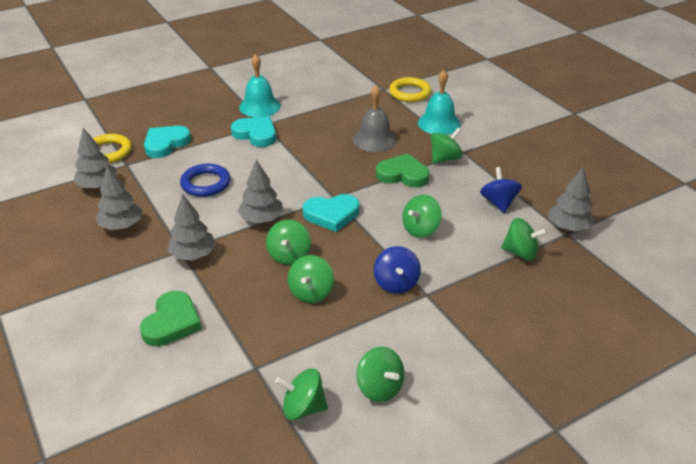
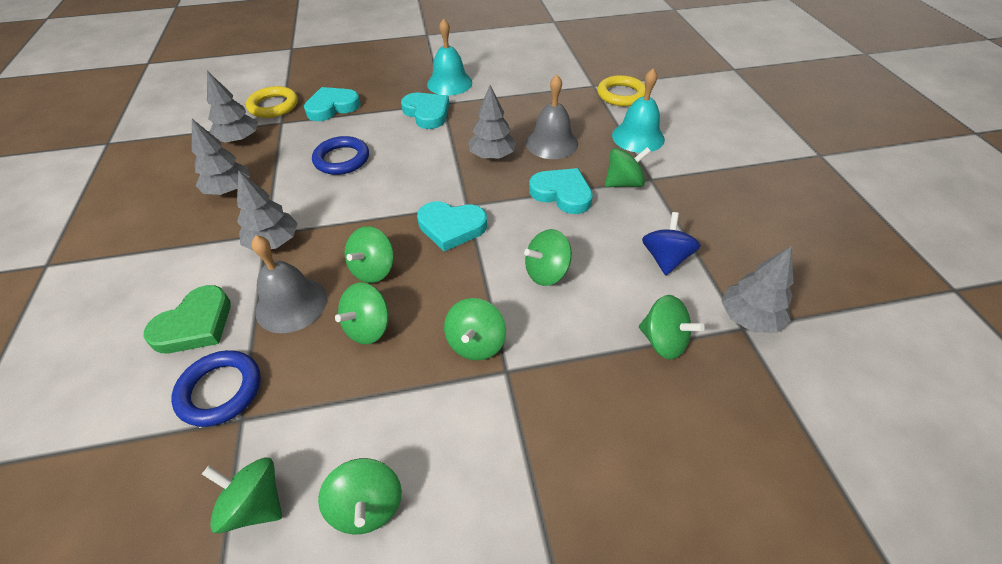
camera: 20 degrees right, 10 degrees up
grey tree [238,160,283,223] -> grey tree moved to [468,85,516,159]
blue spinning top [374,246,421,294] -> green spinning top [444,298,506,361]
green heart [376,154,429,187] -> turquoise heart [529,168,593,214]
none -> blue ring [171,350,261,427]
none -> grey bell [251,235,327,333]

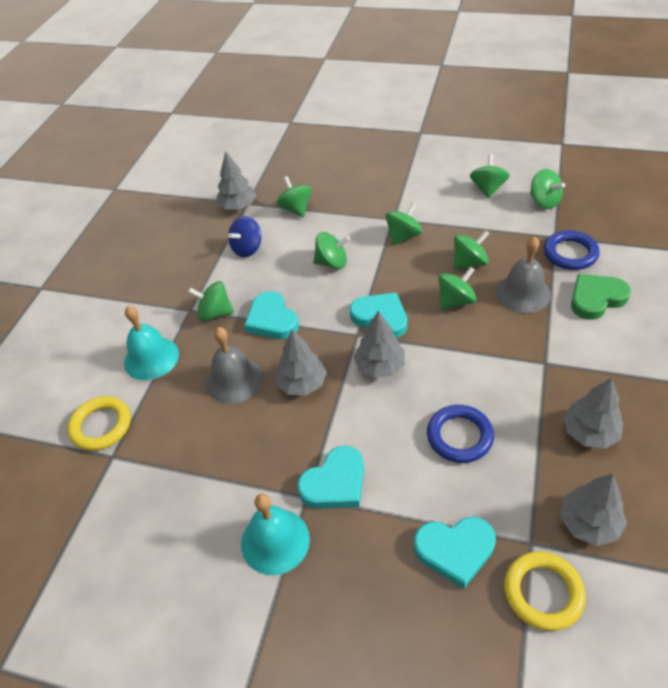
camera: 150 degrees left, 0 degrees up
grey tree [237,170,298,250] -> grey tree moved to [354,311,405,378]
turquoise heart [401,93,449,129] -> turquoise heart turned 120 degrees counterclockwise [297,446,364,509]

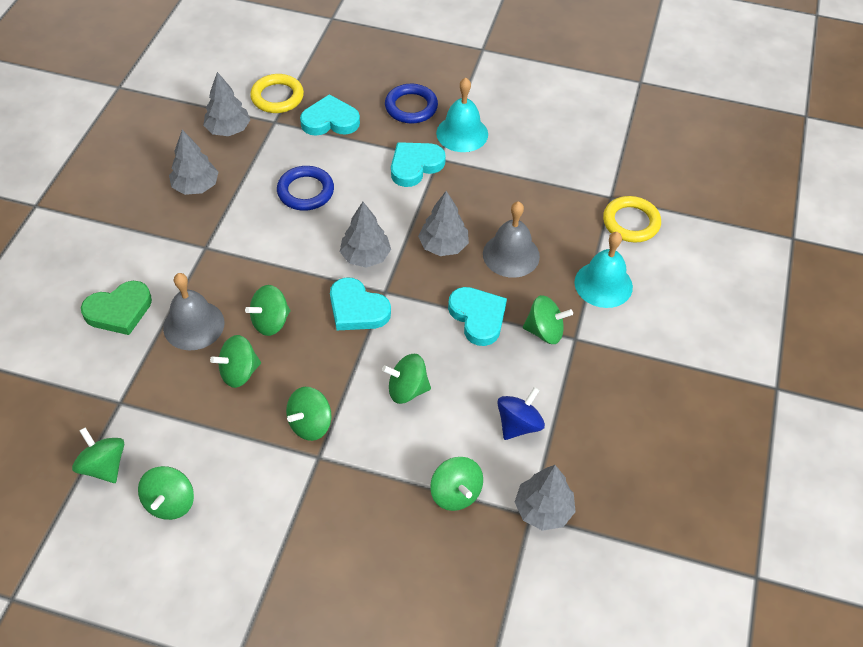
camera: 175 degrees right, 5 degrees up
blue ring [544,230,600,270] -> blue ring moved to [385,84,438,124]

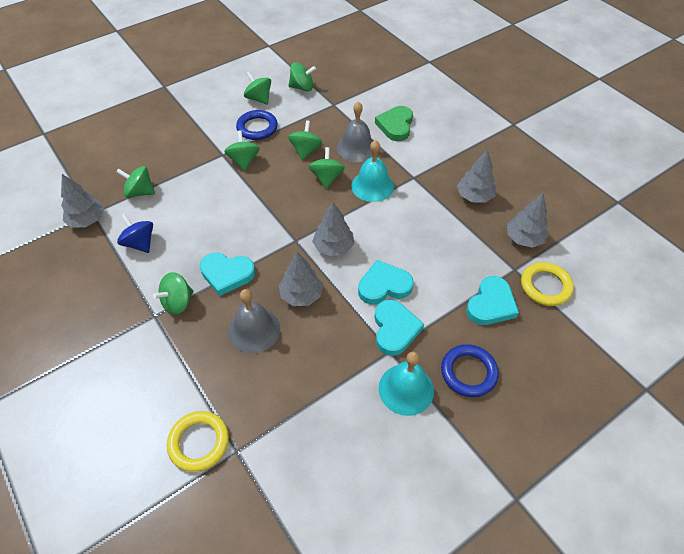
camera: 130 degrees right, 0 degrees up
blue ring [277,166,334,211] -> blue ring moved to [236,110,278,140]
turquoise heart [330,278,391,330] -> turquoise heart moved to [358,260,414,305]
green spinning top [382,354,431,404] -> none
blue spinning top [497,387,545,440] -> blue spinning top turned 150 degrees clockwise [117,214,153,253]
turquoise bell [574,232,633,308] -> turquoise bell moved to [351,140,394,202]

